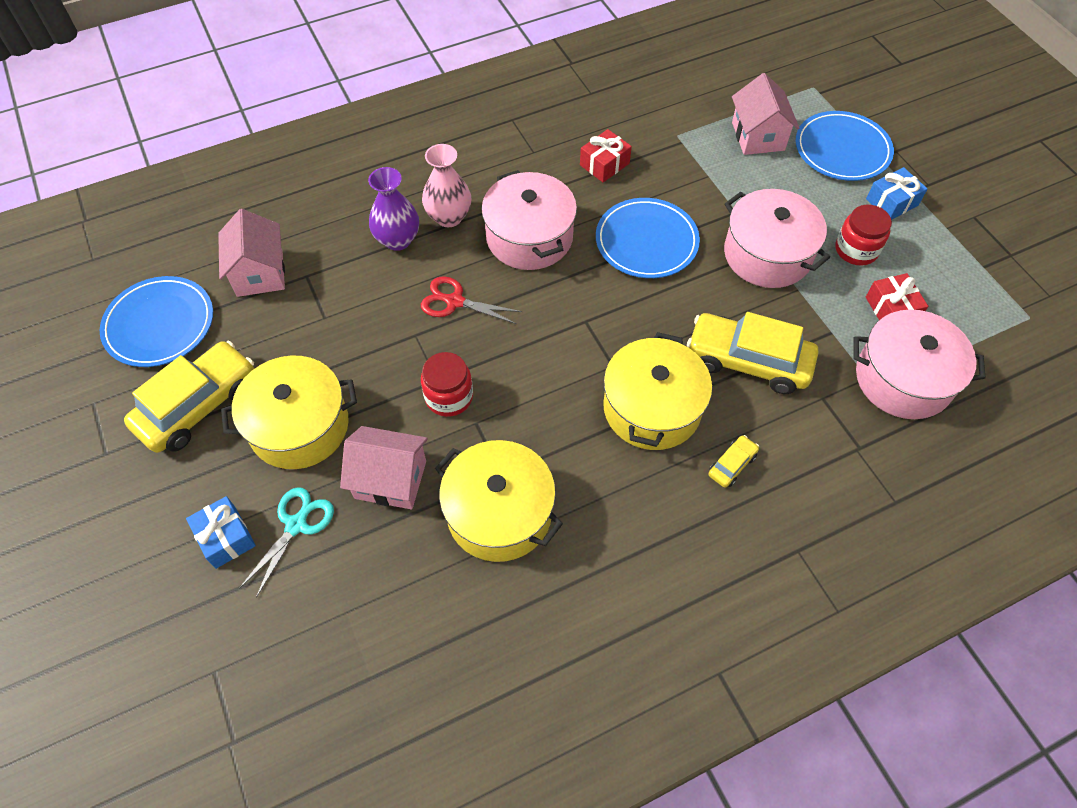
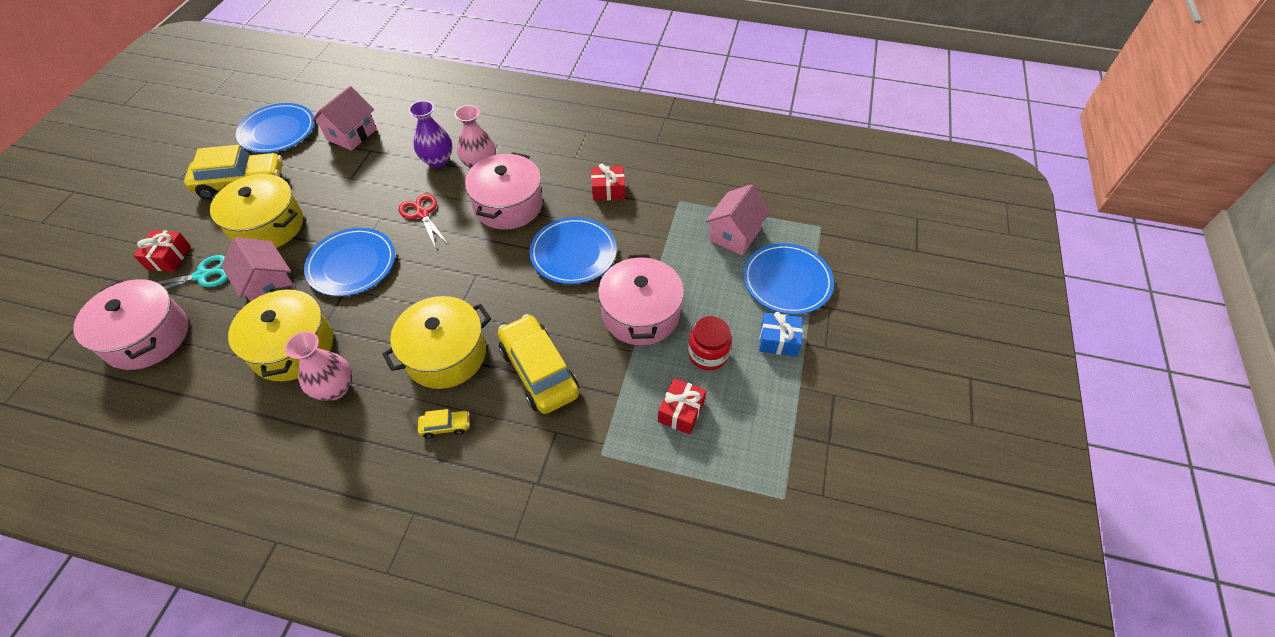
camera: 40 degrees right, 5 degrees down
blue gift [186,496,256,569] -> red gift [134,230,191,272]
red jar [421,352,473,417] -> blue plate [304,228,395,296]
pink pot [853,310,985,419] -> pink pot moved to [73,279,188,370]
none -> pink vase [285,331,352,401]

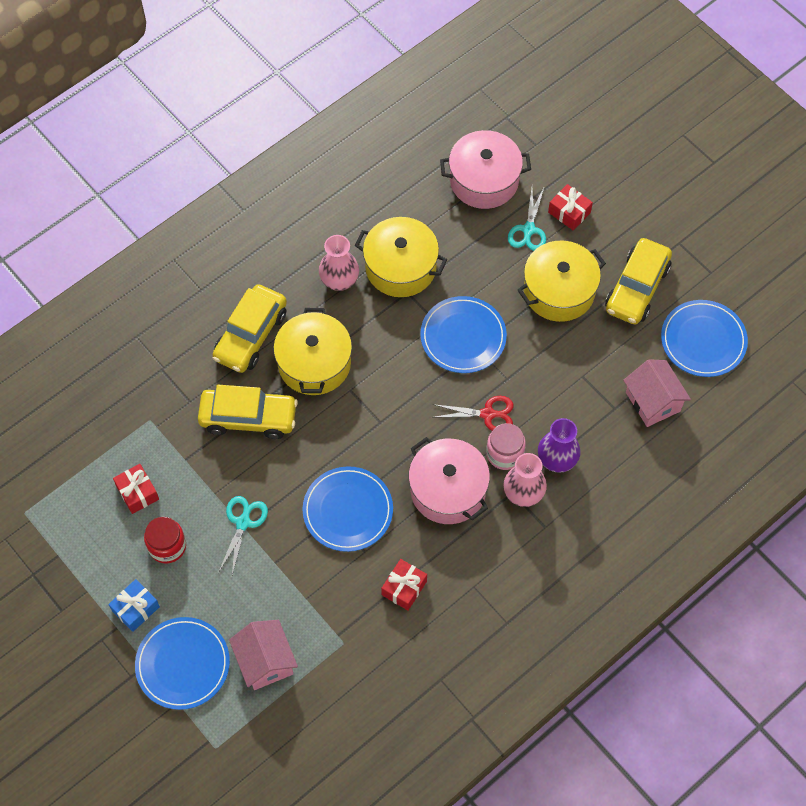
camera: 125 degrees right, 10 degrees up
pink house [221,237,297,301] -> none
yellow car [418,409,469,439] -> yellow car [212,284,287,373], size x2.25
pink pot [598,254,684,345] -> turquoise scissors [218,496,268,575]
none -> pink jar [486,423,526,470]

